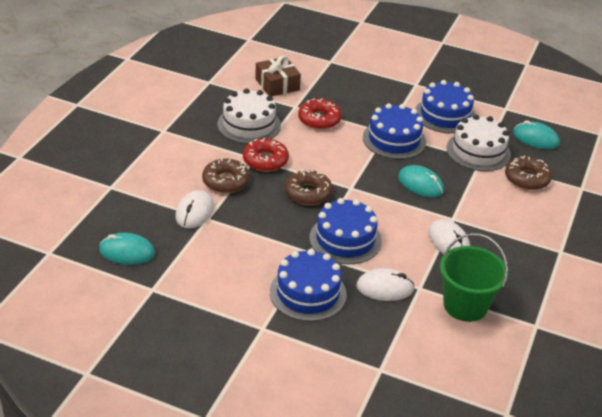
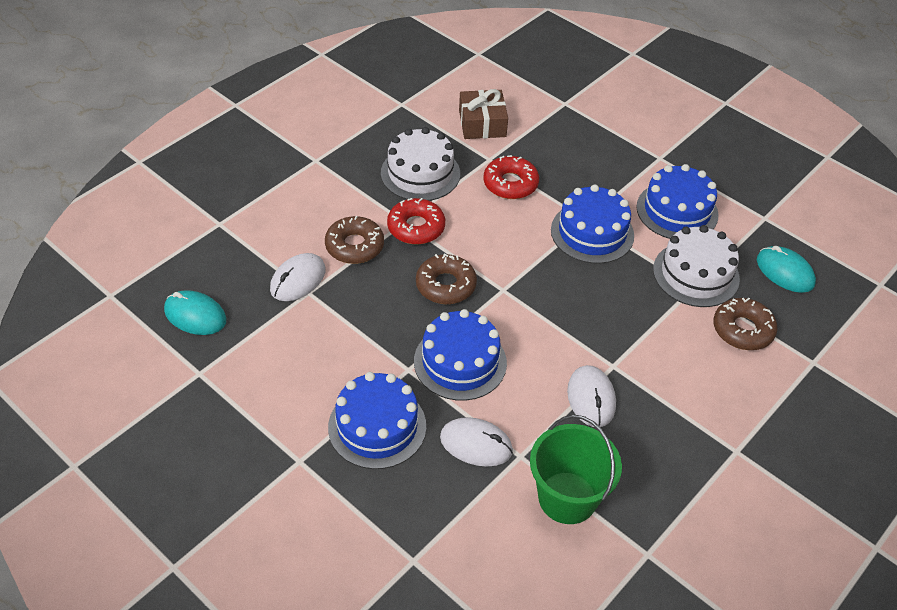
camera: 20 degrees right, 10 degrees up
turquoise mouse [398,165,444,198] -> none

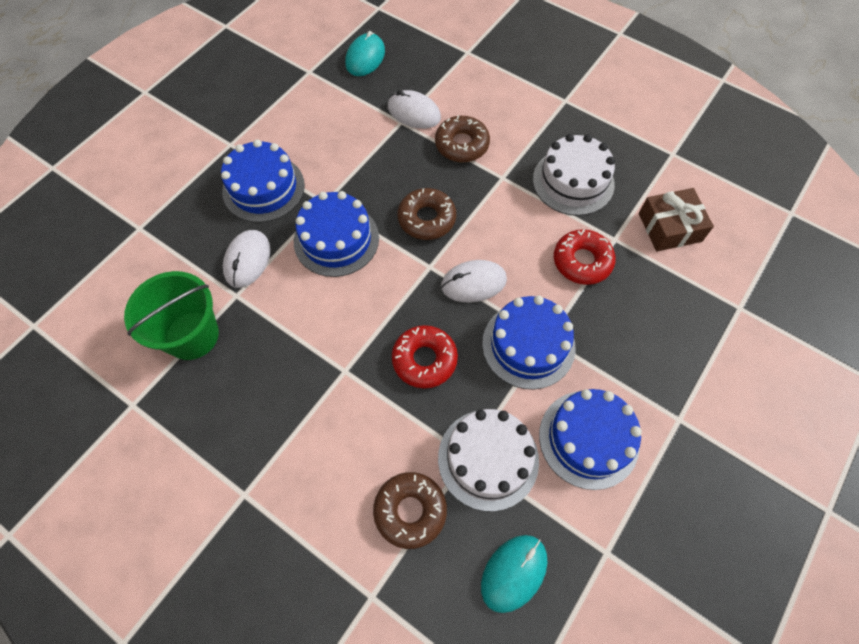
camera: 85 degrees right, 15 degrees up
red donut [387,198,445,244] -> red donut moved to [392,325,458,389]
white mouse [567,365,616,427] -> white mouse moved to [441,260,507,302]

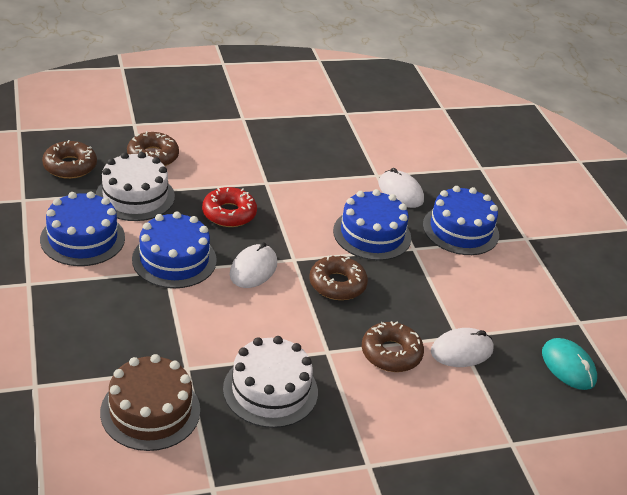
camera: 125 degrees right, 25 degrees down
green bucket [124,271,219,360] -> none
turquoise mouse [481,535,548,613] -> brown donut [42,140,97,179]
red donut [554,229,616,285] -> none
brown gift [639,188,714,251] -> brown cake [100,354,200,451]

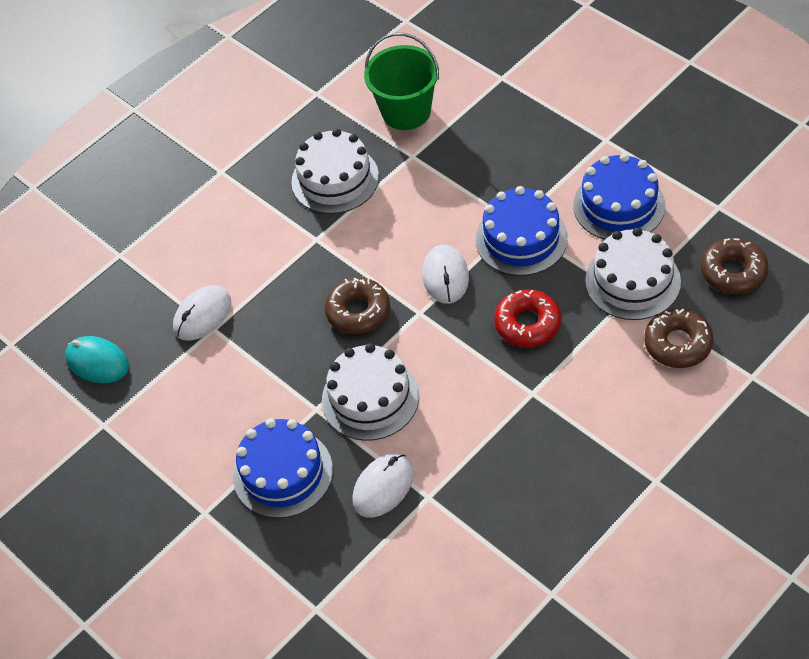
camera: 160 degrees right, 15 degrees up
brown cake [100,354,200,451] -> green bucket [364,33,439,130]
blue cake [333,189,411,261] -> white cake [322,343,419,441]
brown donut [362,321,424,372] -> none
white mouse [379,168,424,208] -> white mouse turned 75 degrees counterclockwise [352,454,414,518]

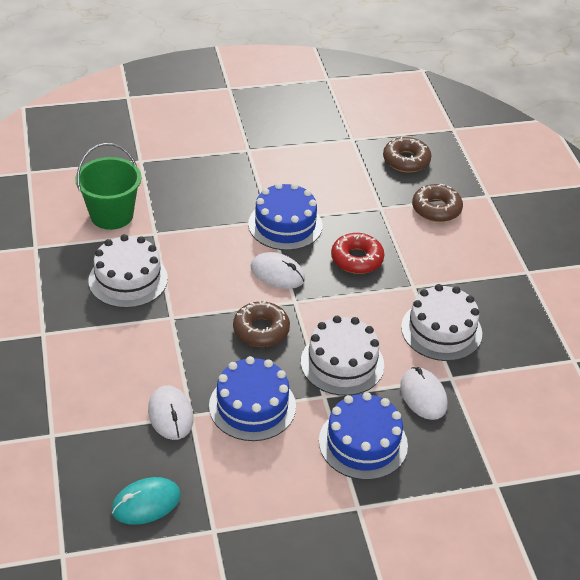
camera: 65 degrees left, 10 degrees down
blue cake [573,153,665,240] -> blue cake moved to [209,356,296,441]
white cake [585,227,681,320] -> white cake moved to [401,284,482,361]

